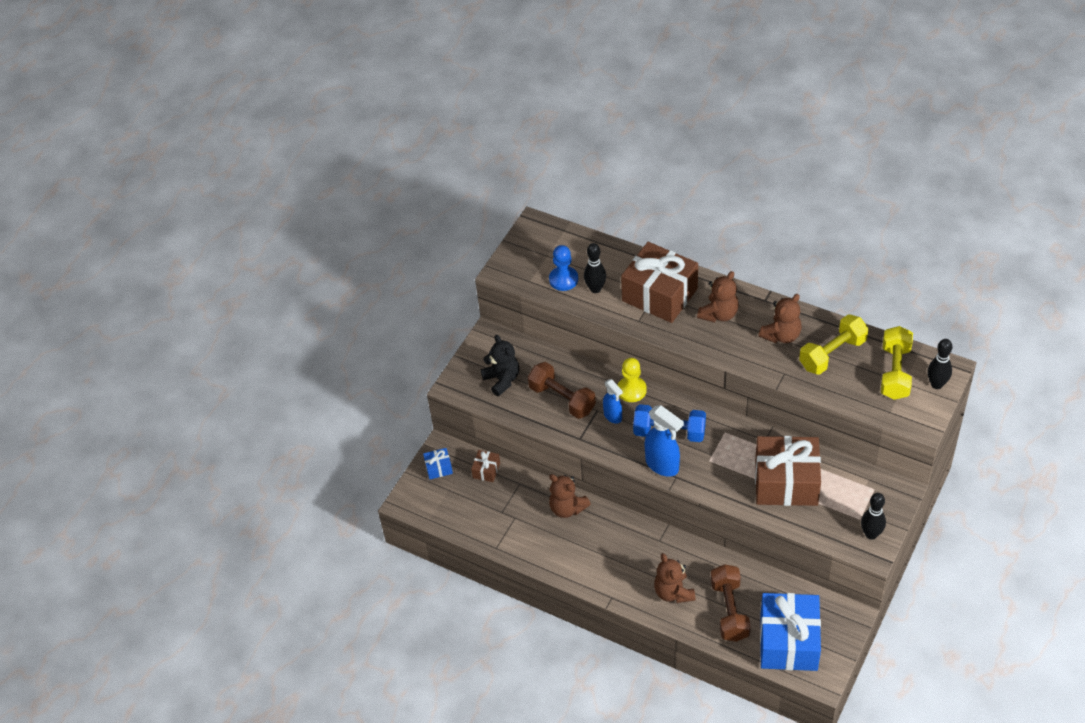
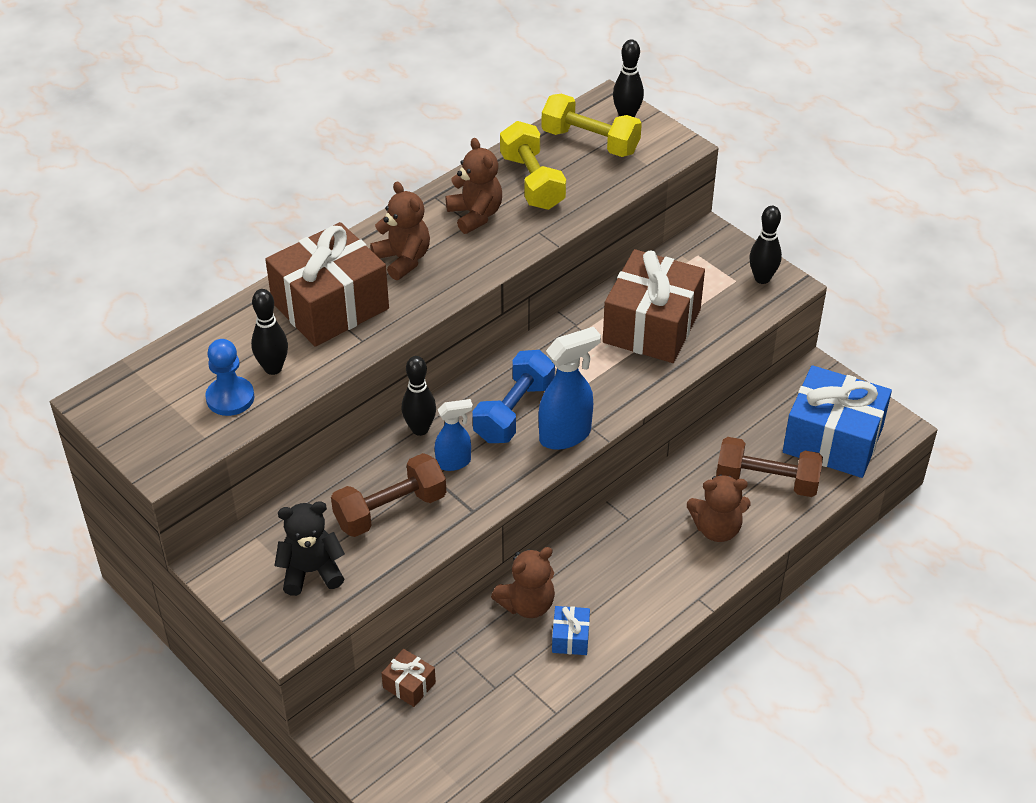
camera: 75 degrees left, 5 degrees down
blue gift [423,448,453,479] -> blue gift moved to [552,606,590,655]
yellow pawn [618,358,647,402] -> black bowling pin [401,356,436,436]

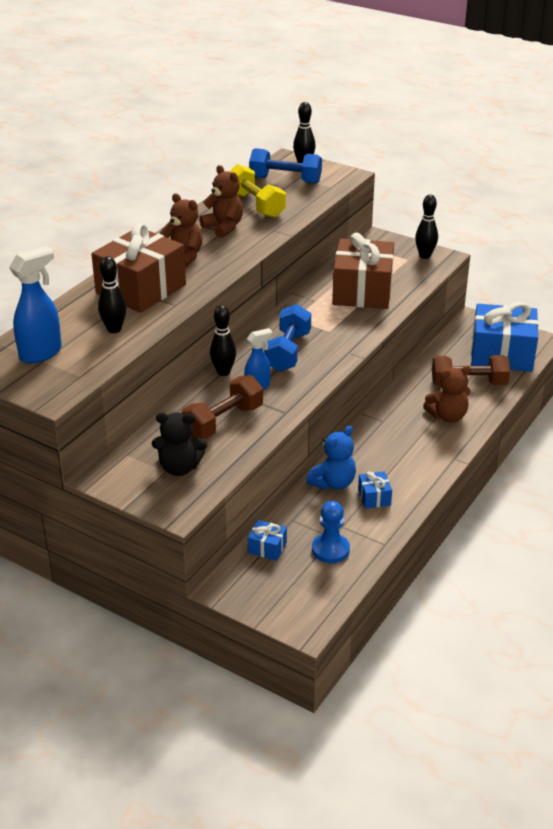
camera: 15 degrees left, 10 degrees down
blue pawn [205,339,254,416] -> blue pawn moved to [312,501,350,563]
black teddy bear [274,501,345,596] -> black teddy bear turned 150 degrees counterclockwise [152,412,207,476]
brown gift [382,649,436,707] -> blue gift [248,520,287,561]
brown teddy bear [491,547,555,618] -> blue teddy bear [306,426,356,490]
blue spray bottle [539,327,601,450] -> blue spray bottle moved to [9,246,62,363]
yellow dumbbell [541,94,642,157] -> blue dumbbell [249,148,322,184]

